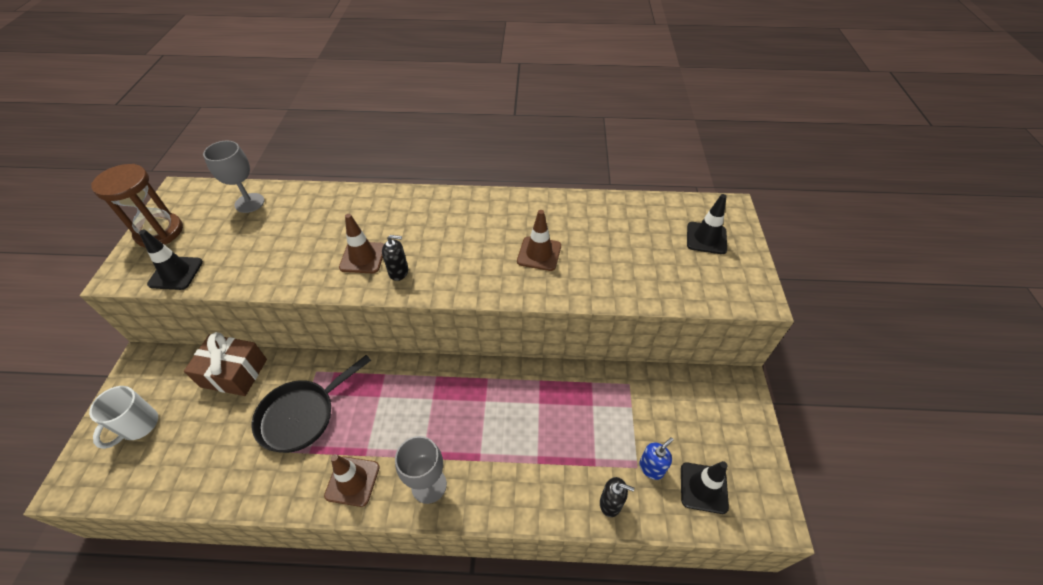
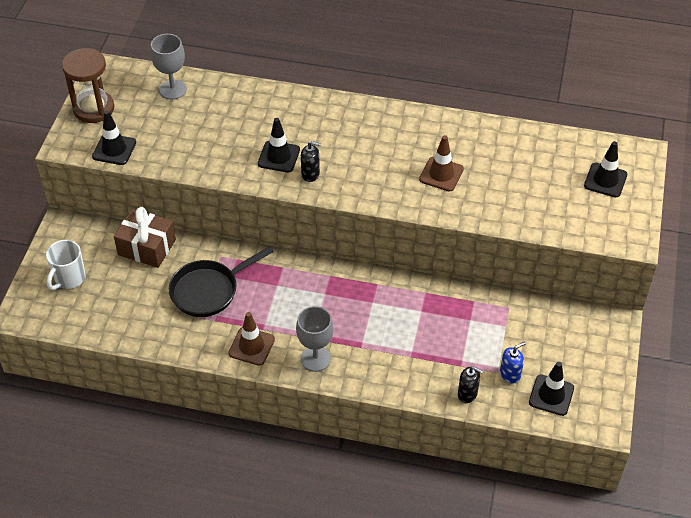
camera: 10 degrees right, 0 degrees up
brown traffic cone [339,214,384,273] -> black traffic cone [258,118,300,172]

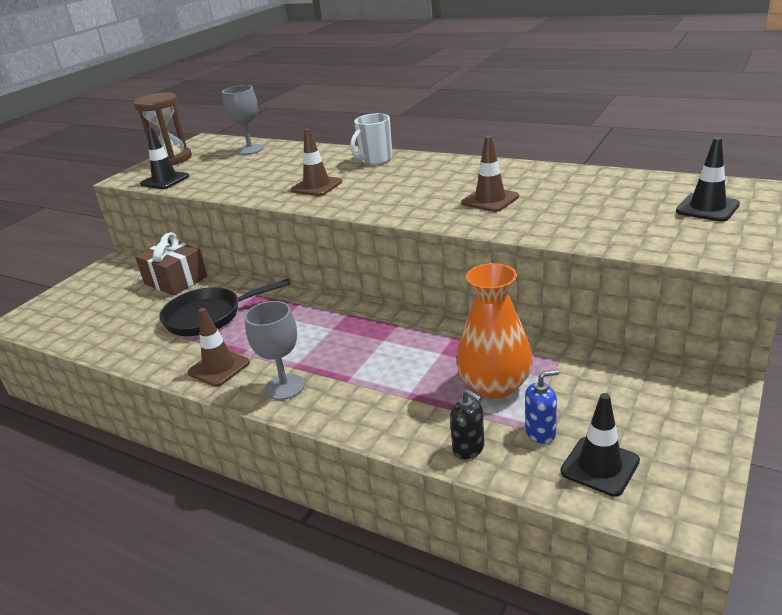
camera: 20 degrees right, 20 degrees down
white mug [46,240,86,290] -> white mug moved to [350,113,392,165]
black traffic cone [258,118,300,172] -> brown traffic cone [291,128,342,196]
black soap dispenser [301,141,321,182] -> none
none -> orange vase [456,263,533,399]

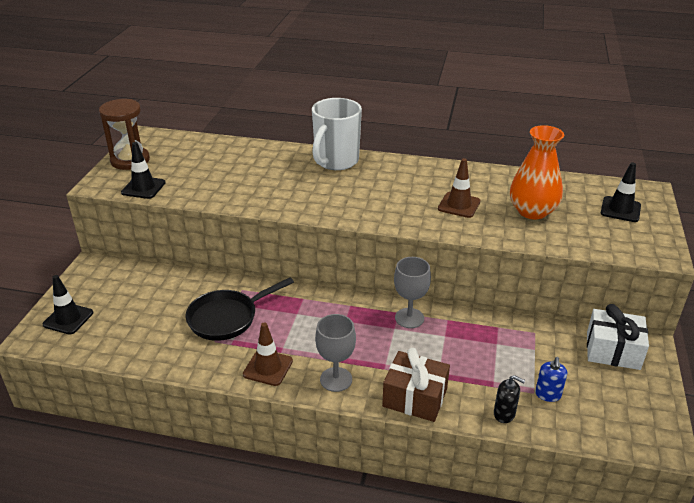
camera: 20 degrees left, 5 degrees up
brown gift [135,232,207,296] -> brown gift moved to [382,348,450,422]
grey goblet [222,85,264,155] -> grey goblet moved to [394,257,431,328]
brown traffic cone [291,128,342,196] -> none
white mug [350,113,392,165] -> white mug [312,98,362,170], size x1.59
orange vase [456,263,533,399] -> orange vase moved to [510,125,564,219]
blue soap dispenser [525,370,559,444] -> blue soap dispenser turned 135 degrees clockwise [535,357,567,402]
black traffic cone [560,393,640,497] -> black traffic cone moved to [43,275,93,334]
none -> white gift [587,304,649,370]

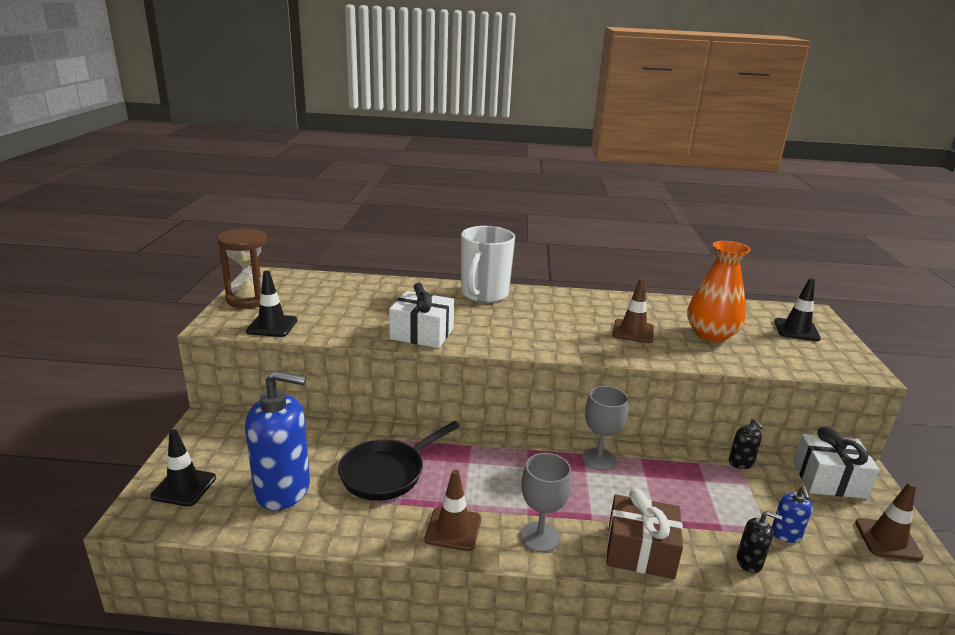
camera: 10 degrees left, 10 degrees down
none -> blue soap dispenser [245,370,310,511]
none -> white gift [389,283,454,348]
none -> black soap dispenser [729,419,763,469]
none -> brown traffic cone [855,482,924,561]

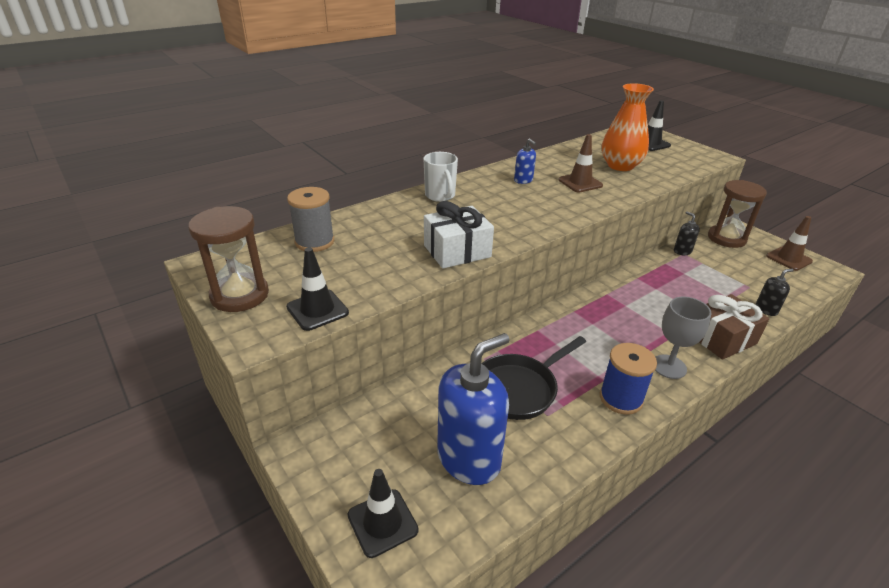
camera: 40 degrees left, 10 degrees up
black pan [338,421,460,501] -> black pan turned 45 degrees clockwise [482,336,586,420]
brown traffic cone [425,470,481,551] -> blue spool [600,343,657,415]
white mug [461,226,515,303] -> white mug [423,152,458,202], size x0.63
grey goblet [582,386,628,471] -> none
black soap dispenser [729,419,763,469] -> black soap dispenser turned 150 degrees counterclockwise [674,211,700,255]
blue soap dispenser [771,486,813,543] -> blue soap dispenser moved to [514,138,536,184]
white gift [793,427,880,499] -> brown hourglass [708,180,767,248]
none -> grey spool [287,187,334,252]

